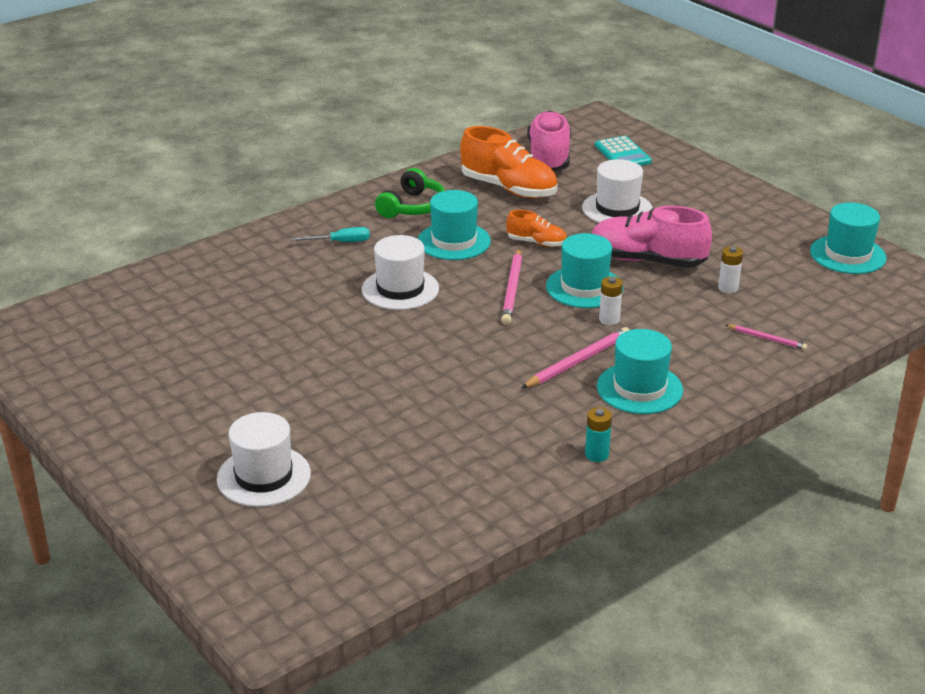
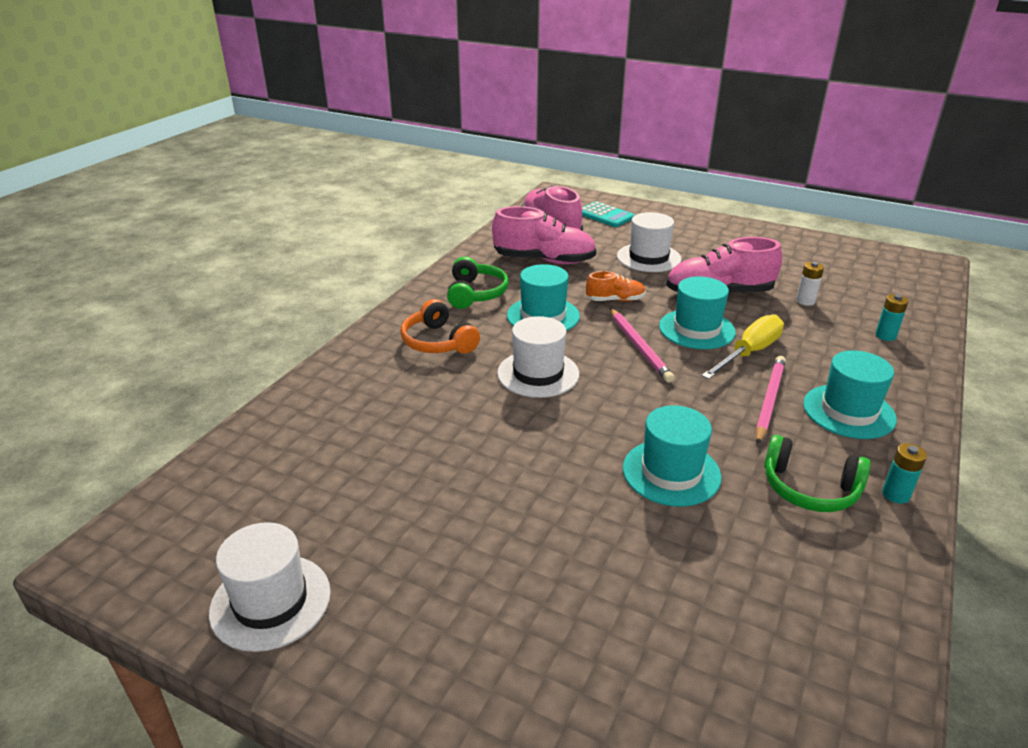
camera: 25 degrees left, 0 degrees up
white hat [217,412,311,507] -> white hat moved to [209,522,331,652]
turquoise screwdriver [291,227,370,242] -> orange headphones [401,299,480,354]
orange shoe [460,126,558,198] -> pink shoe [492,206,596,264]
white battery [599,277,623,325] -> yellow screwdriver [701,314,784,379]
pink pencil [726,325,807,350] -> turquoise battery [875,294,909,341]
turquoise hat [810,203,887,274] -> turquoise hat moved to [623,405,722,507]
none -> green headphones [764,435,871,512]

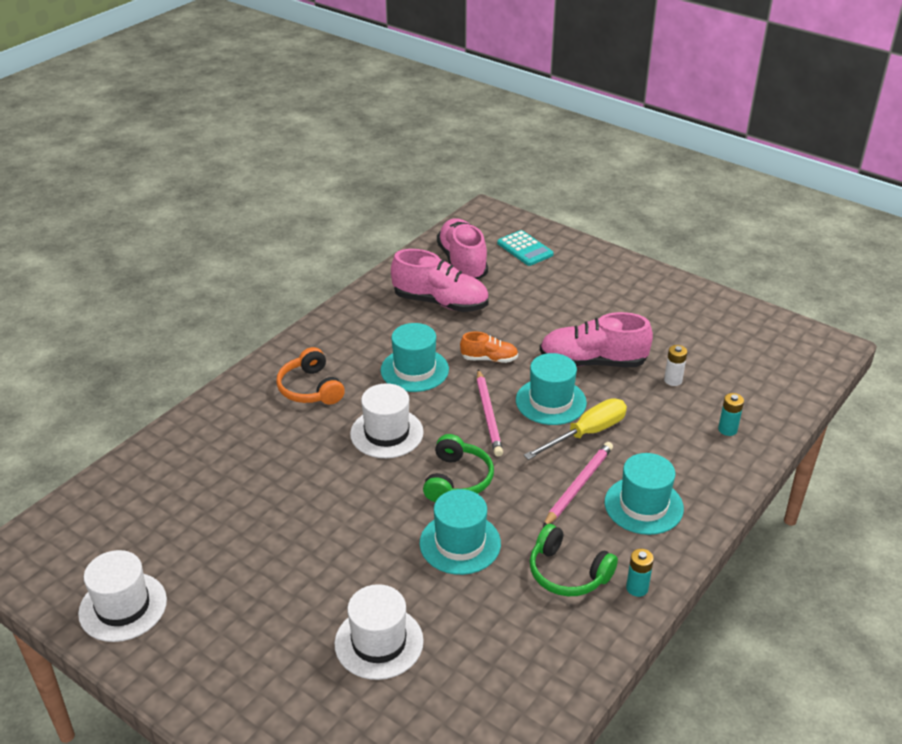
camera: 10 degrees right, 5 degrees up
green headphones [447,257,509,309] -> green headphones moved to [423,434,494,502]
white hat [617,212,682,272] -> white hat moved to [334,584,424,680]

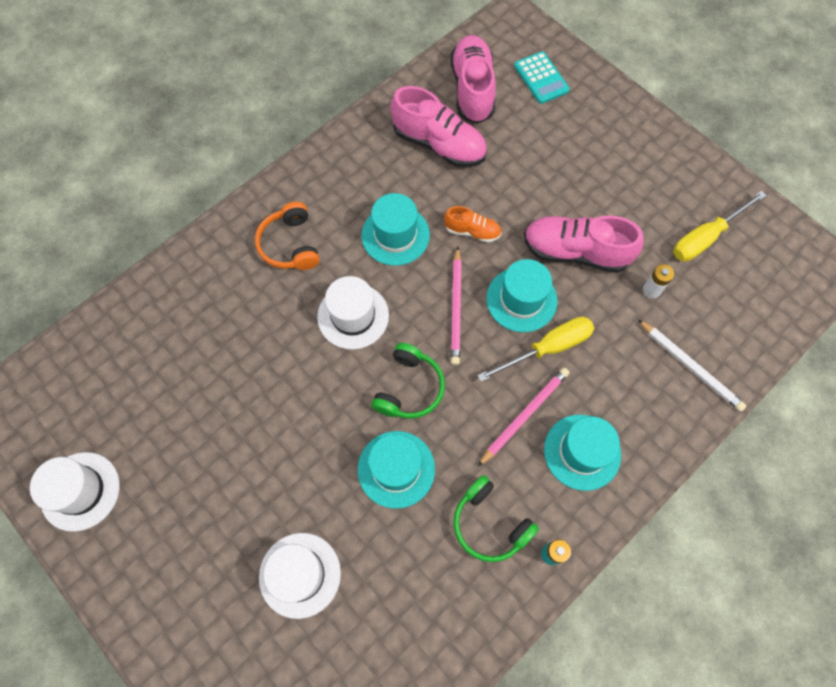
camera: 10 degrees right, 30 degrees up
turquoise battery [718,393,744,436] -> white pencil [638,319,746,412]
none -> yellow screwdriver [673,191,767,262]

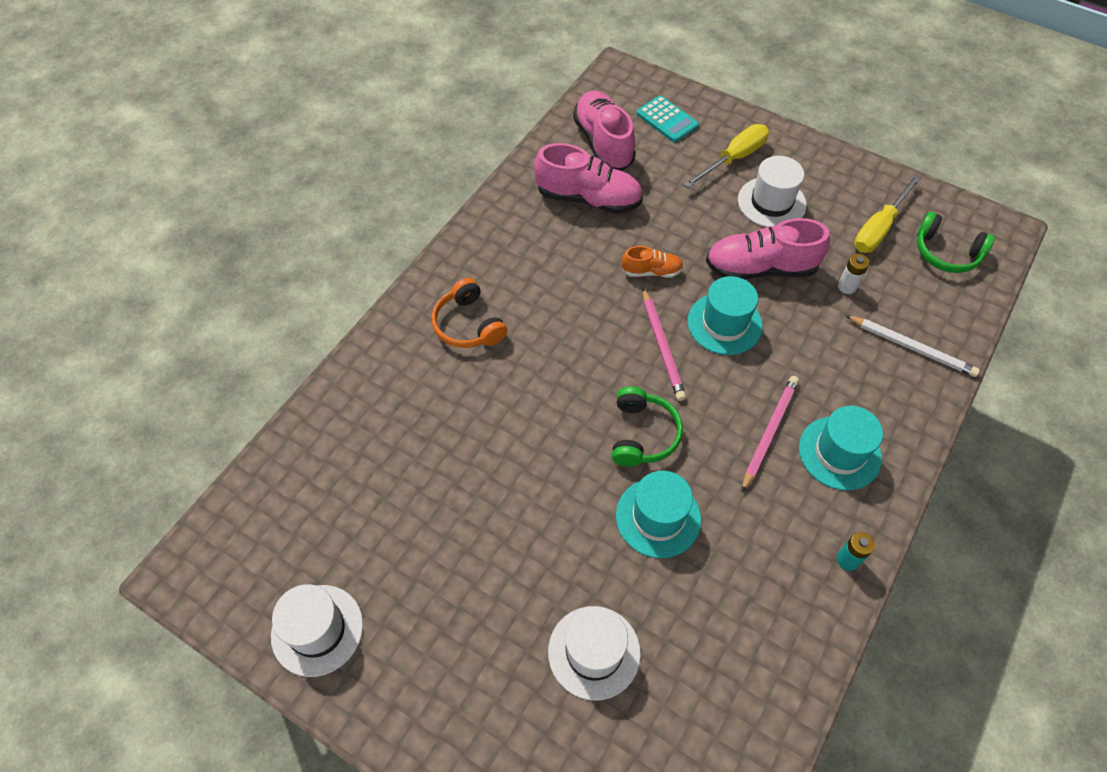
camera: 15 degrees left, 10 degrees down
white hat [317,276,389,350] -> white hat moved to [738,156,807,227]
turquoise hat [361,193,430,266] -> none
green headphones [453,475,539,562] -> green headphones moved to [917,212,995,273]
yellow screwdriver [477,317,595,382] -> yellow screwdriver moved to [684,124,769,188]

